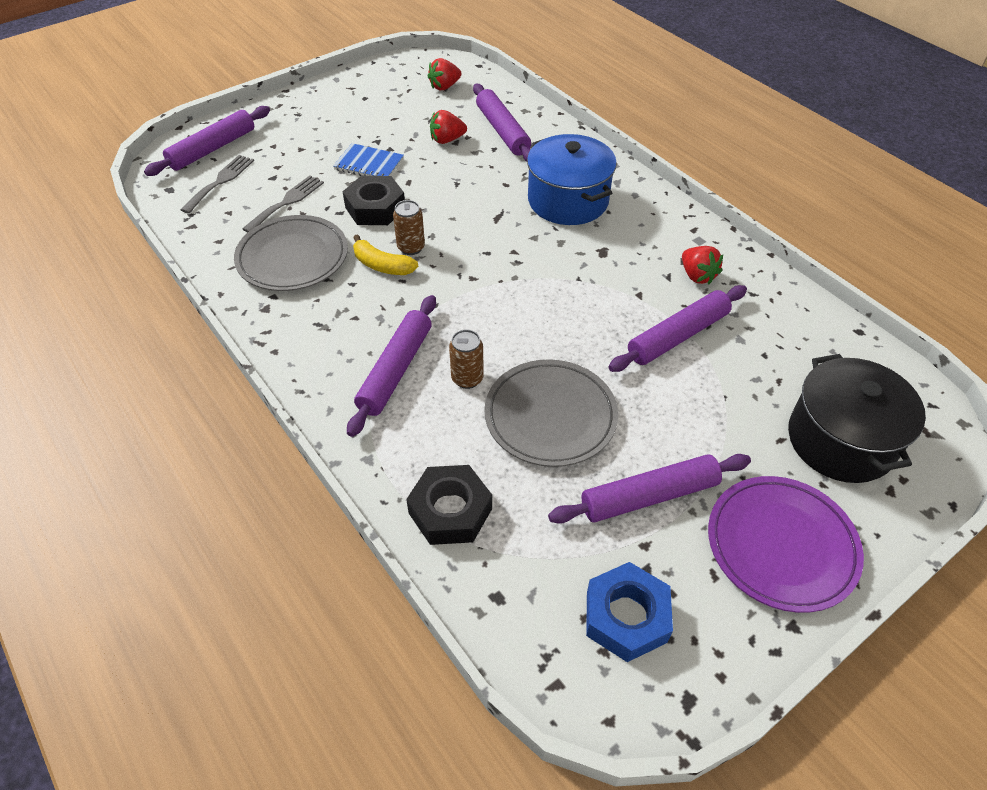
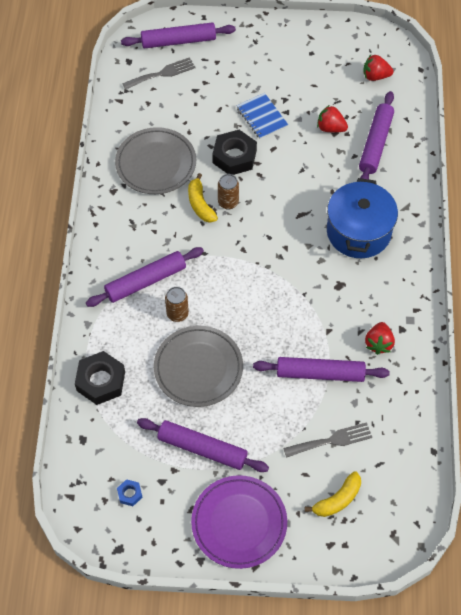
camera: 40 degrees right, 10 degrees up
grey fork [242,175,324,233] -> grey fork moved to [283,422,372,458]
blue nut [586,562,673,662] -> blue nut [117,479,143,506], size x0.48
black pot [788,354,926,483] -> yellow banana [305,471,361,517]

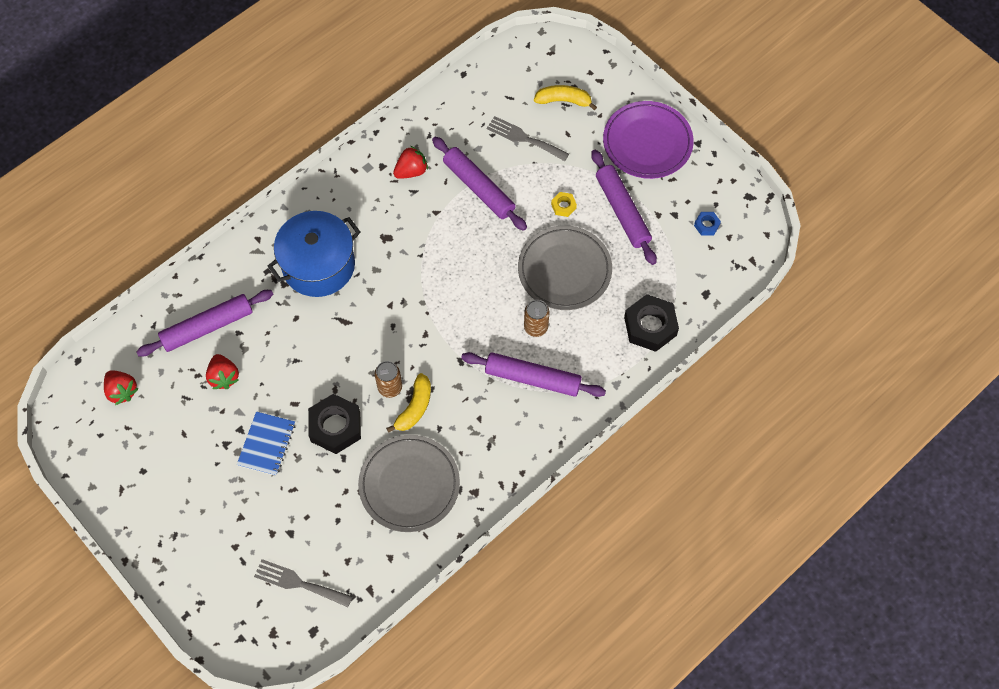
camera: 135 degrees left, 5 degrees up
purple rolling pin [121,22,236,49] -> none
none -> yellow nut [551,192,577,217]

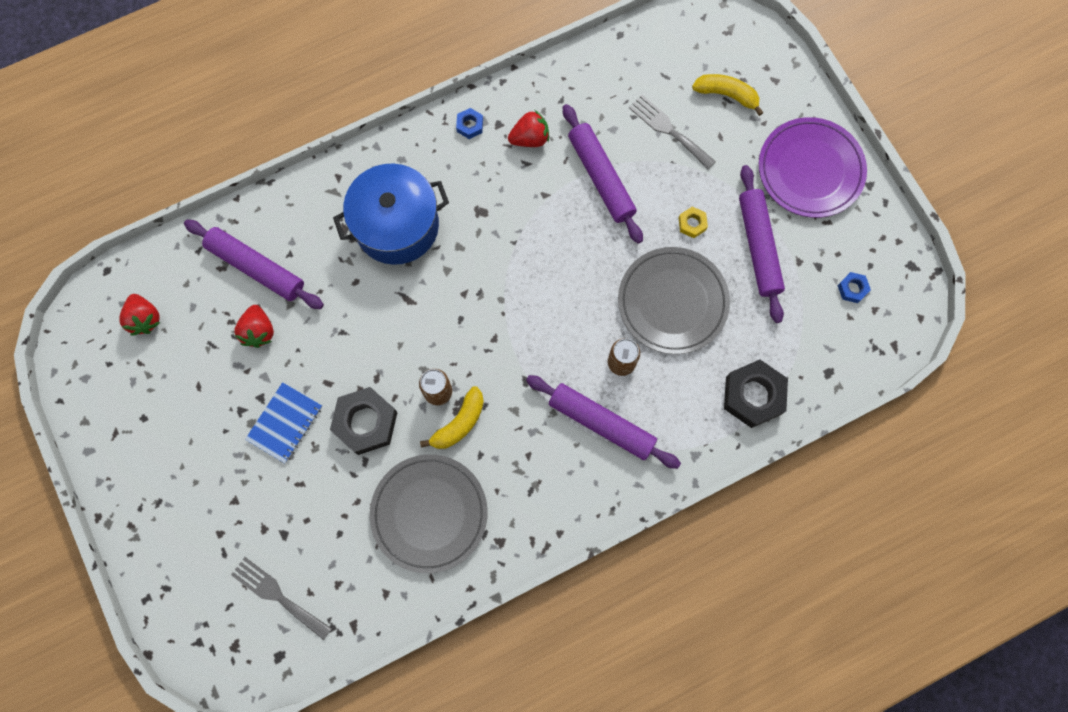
camera: 15 degrees right, 10 degrees up
purple rolling pin [136,290,273,356] -> purple rolling pin turned 45 degrees clockwise [184,220,324,309]
none -> blue nut [456,108,483,139]

